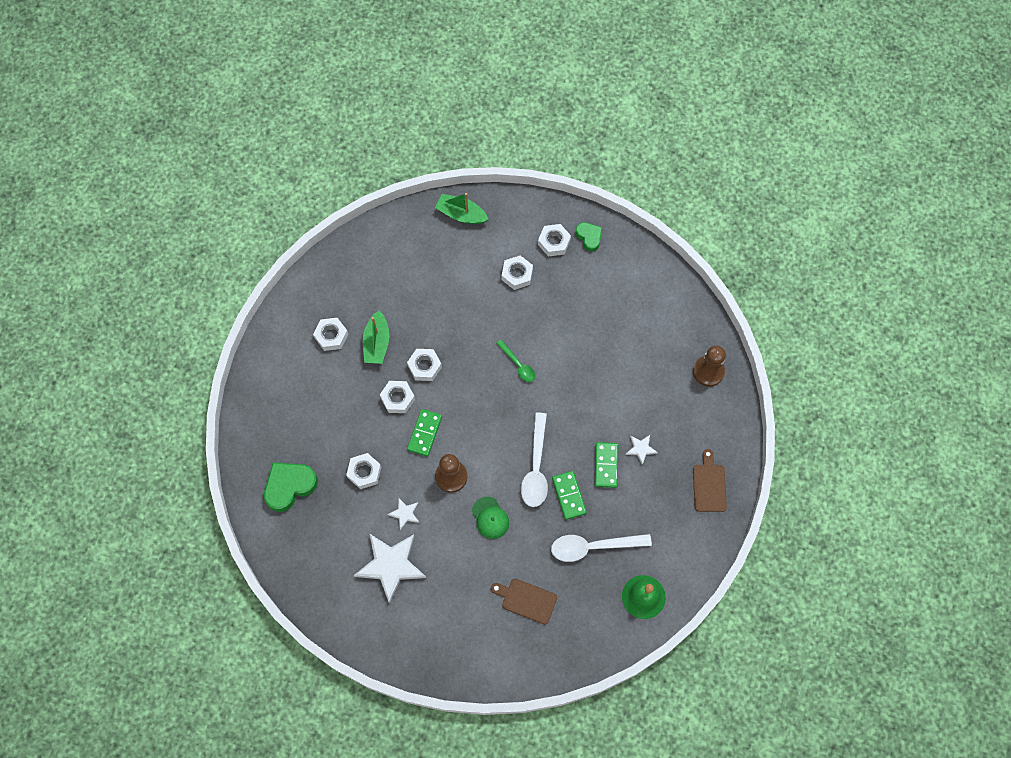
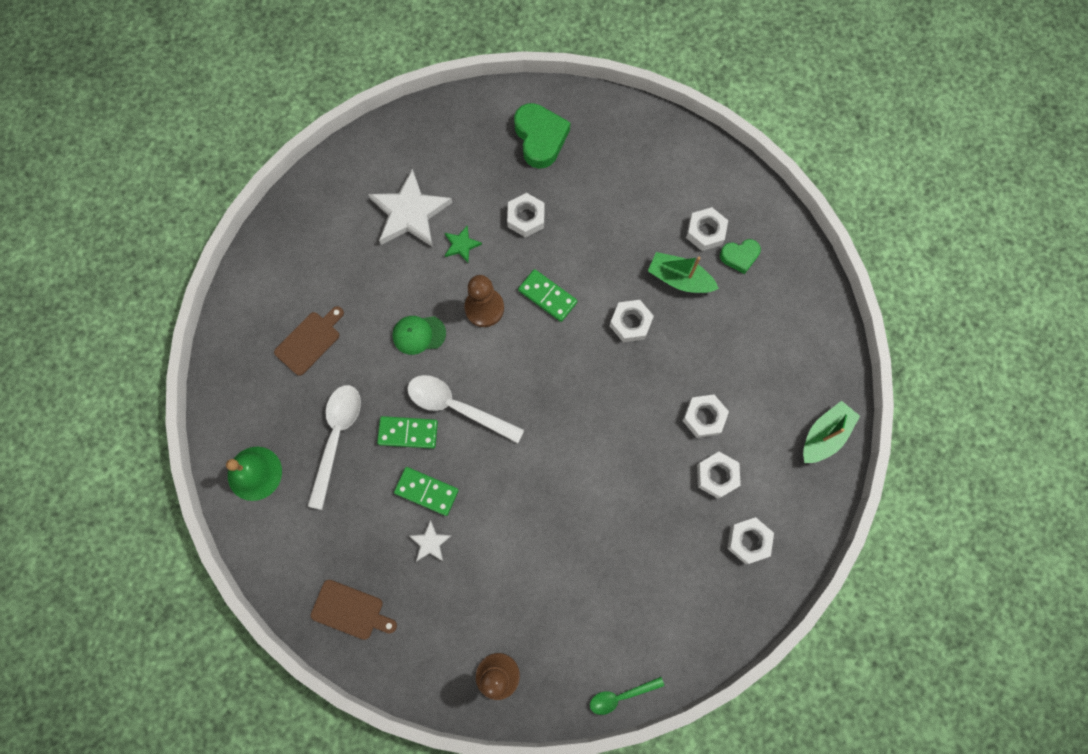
camera: 110 degrees right, 5 degrees up
white nut [380,381,415,413] -> white nut moved to [682,394,729,438]
white star [387,498,419,530] -> green star [445,226,482,262]
green spoon [496,340,535,382] -> green spoon moved to [590,677,664,715]
green heart [576,222,602,252] -> green heart moved to [720,239,761,274]

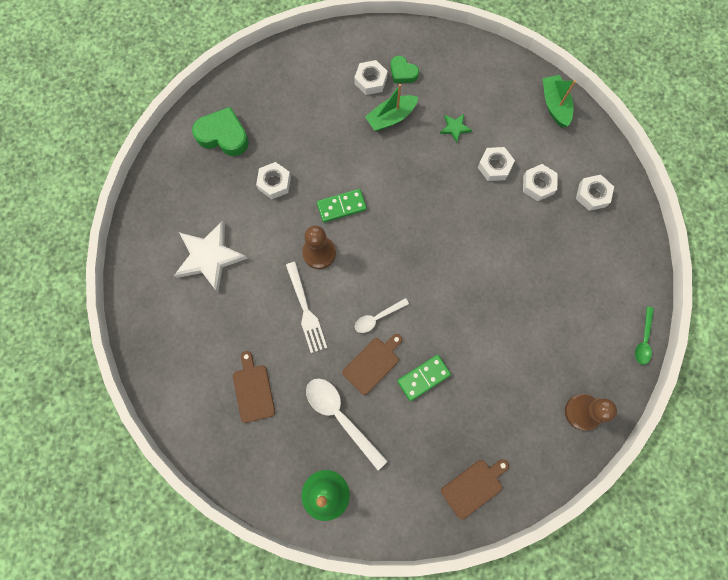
camera: 55 degrees left, 0 degrees up
green domino [377,416,438,449] -> brown cutting board [342,334,402,395]
green cap [392,316,446,355] -> white fork [286,262,327,353]
white spoon [407,375,524,443] -> white spoon [355,298,409,333], size x0.57
white star [409,520,451,562] -> none
green star [445,226,482,262] -> green star moved to [440,114,472,143]
white nut [610,300,654,342] -> none
green heart [720,239,761,274] -> green heart turned 105 degrees clockwise [390,56,419,83]

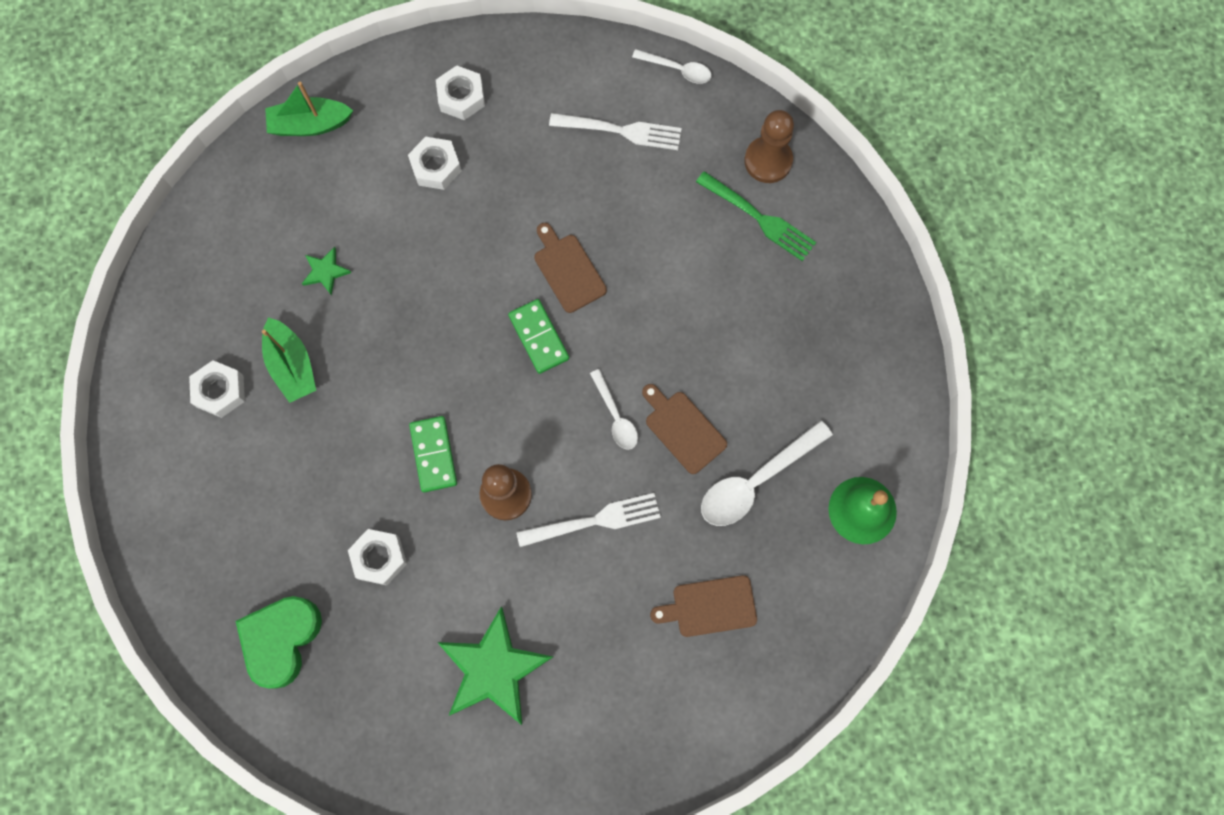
camera: 85 degrees left, 0 degrees up
white star [174,221,248,292] -> green star [437,607,553,725]
green heart [390,56,419,83] -> none
green domino [397,355,451,401] -> green domino moved to [508,299,569,374]
brown cutting board [441,459,509,519] -> brown cutting board moved to [534,223,607,313]
white nut [478,147,515,181] -> none
green spoon [635,306,654,365] -> white spoon [632,49,712,84]
none -> white fork [549,113,682,150]
none -> green fork [696,171,816,261]

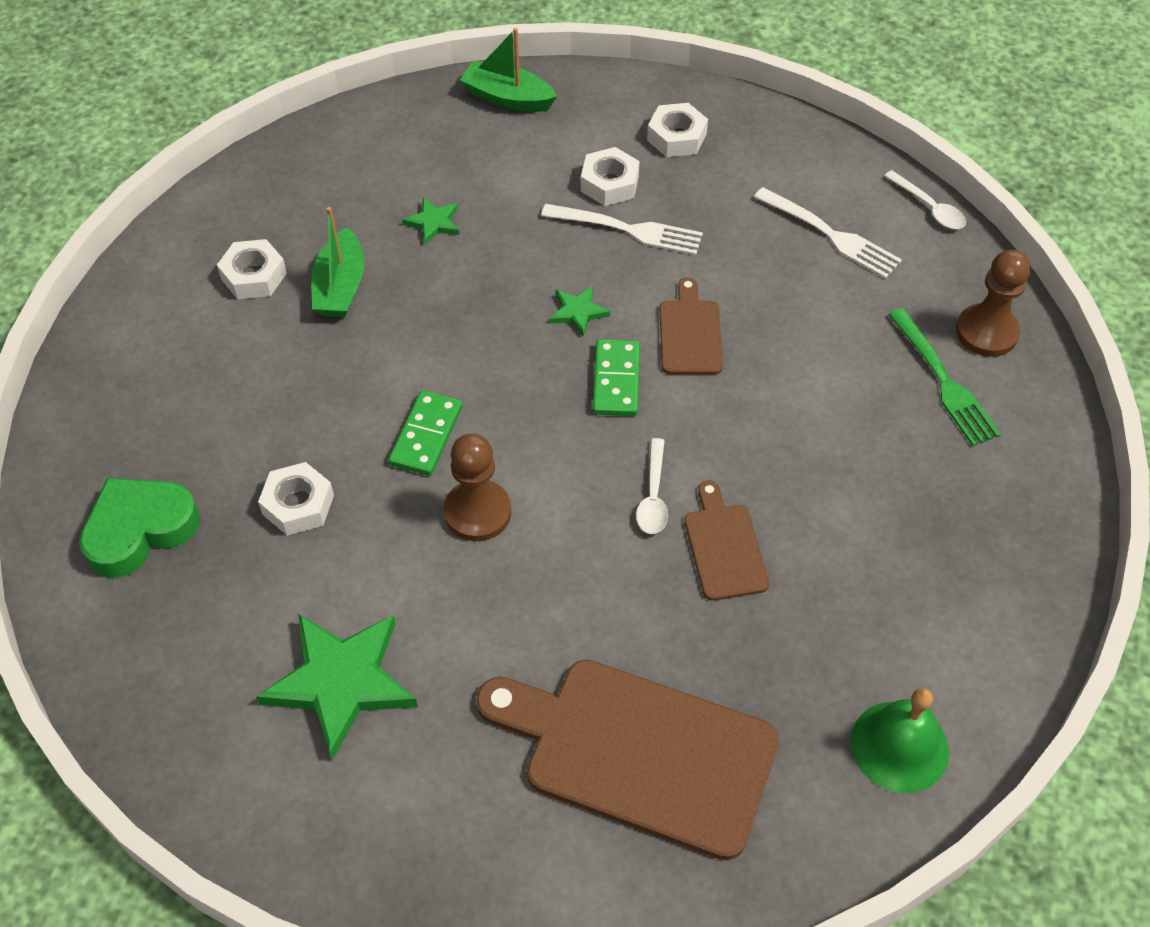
camera: 30 degrees right, 20 degrees down
white fork [516,493,661,547] -> white fork moved to [541,204,703,255]
brown cutting board [650,575,757,637] -> brown cutting board [476,660,779,860], size x2.05
white spoon [701,420,833,526] -> none
none -> green star [549,286,610,337]

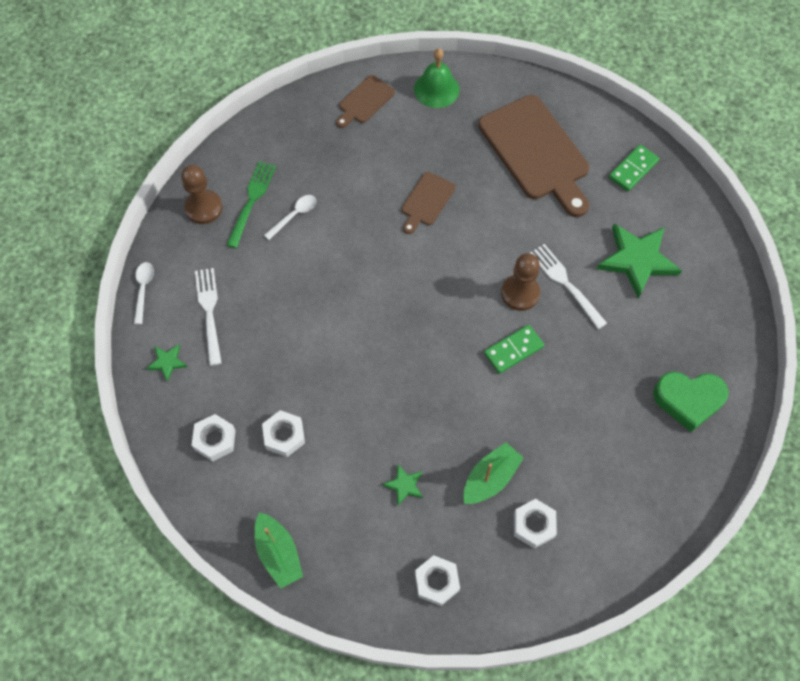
camera: 140 degrees left, 10 degrees up
white nut [258,462,334,536] -> white nut moved to [415,555,460,606]
white fork [541,204,703,255] -> white fork moved to [530,244,607,329]
green star [549,286,610,337] -> green star moved to [146,344,188,382]
green domino [592,339,640,416] -> green domino moved to [609,145,659,192]
white spoon [636,438,668,534] -> white spoon moved to [264,195,316,240]
brown cutting board [659,277,723,374] -> brown cutting board moved to [336,75,395,128]

